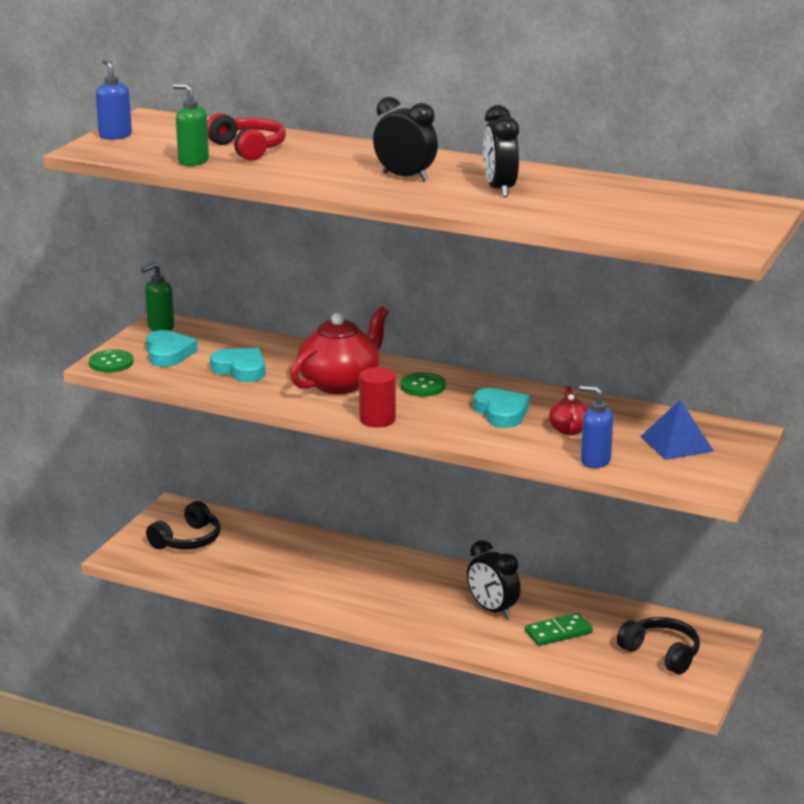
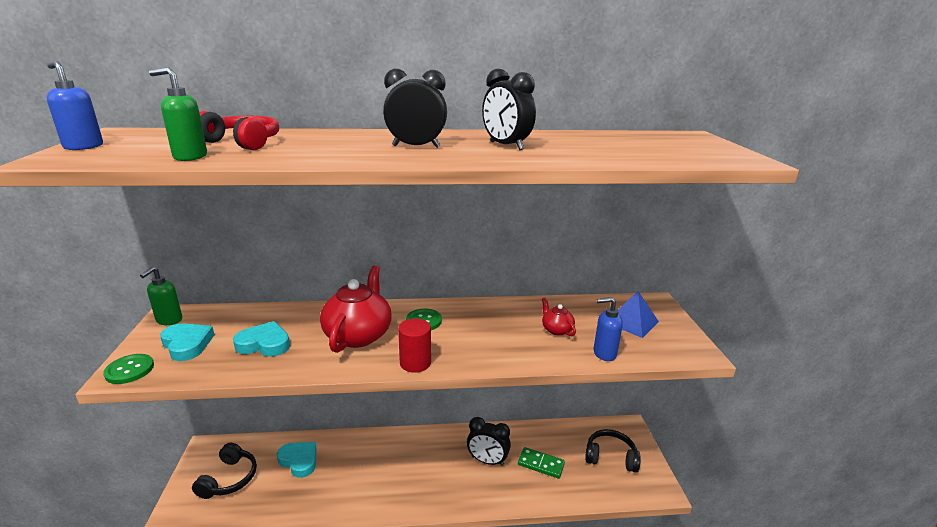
camera: 30 degrees left, 0 degrees up
turquoise heart [473,388,530,428] -> turquoise heart moved to [277,442,316,478]
green domino [525,613,593,646] -> green domino turned 75 degrees clockwise [518,447,565,479]

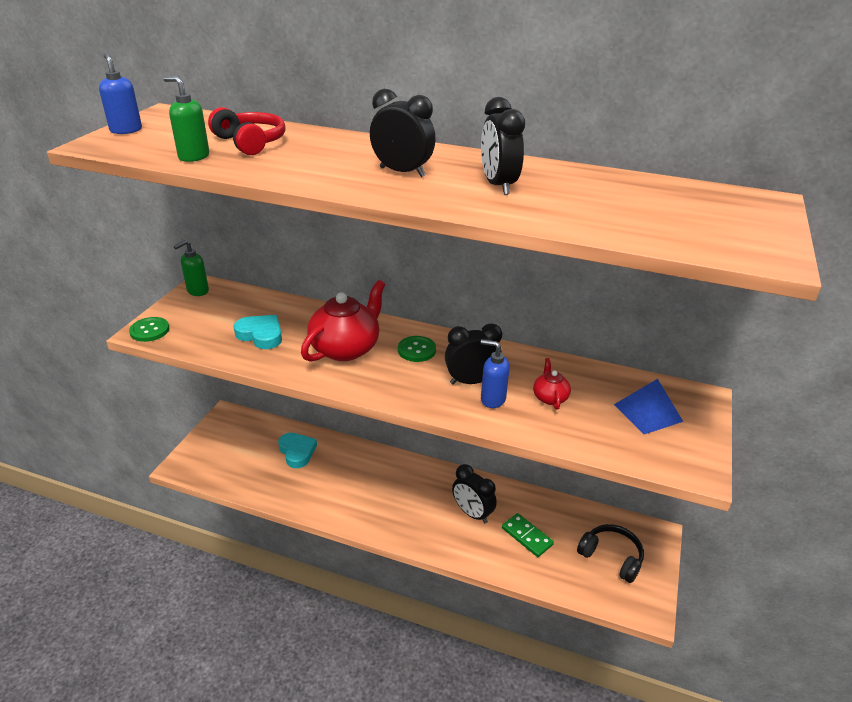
camera: 25 degrees right, 10 degrees up
turquoise heart [160,323,214,361] -> none
black headphones [192,443,257,499] -> none
red cylinder [398,319,431,373] -> none
blue soap dispenser [593,297,623,361] -> blue soap dispenser moved to [481,339,510,408]
none -> black clock [445,323,502,384]

